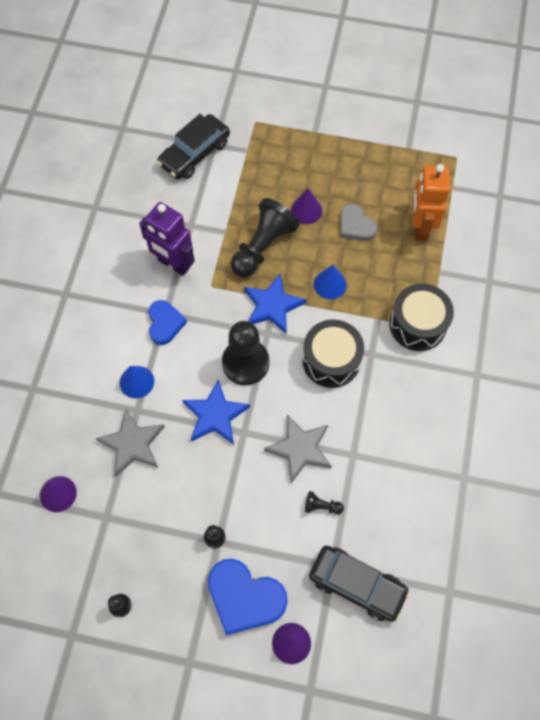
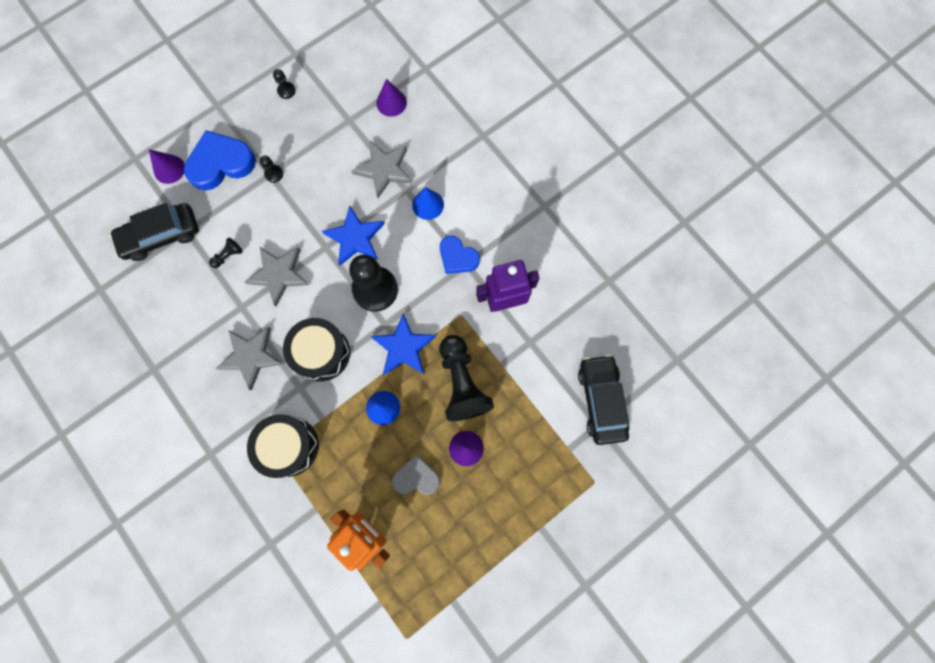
camera: 130 degrees right, 10 degrees up
none -> grey star [216,327,283,390]

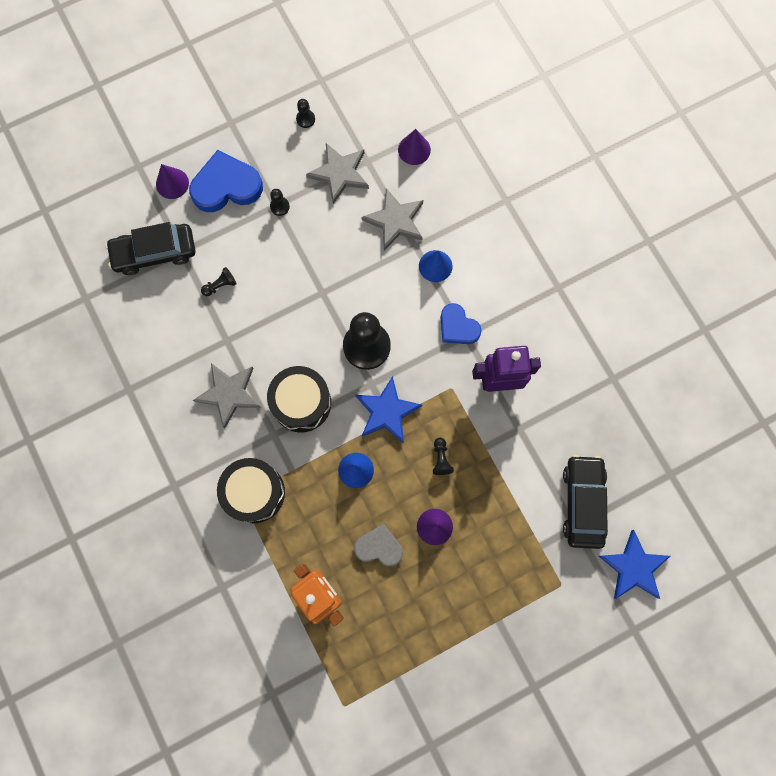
camera: 10 degrees right, 0 degrees up
grey star [244,247,309,306] -> grey star moved to [306,143,369,204]
blue star [322,206,384,266] -> blue star moved to [599,530,670,599]
black pawn [439,335,494,421] -> black pawn [433,438,454,475], size x0.42

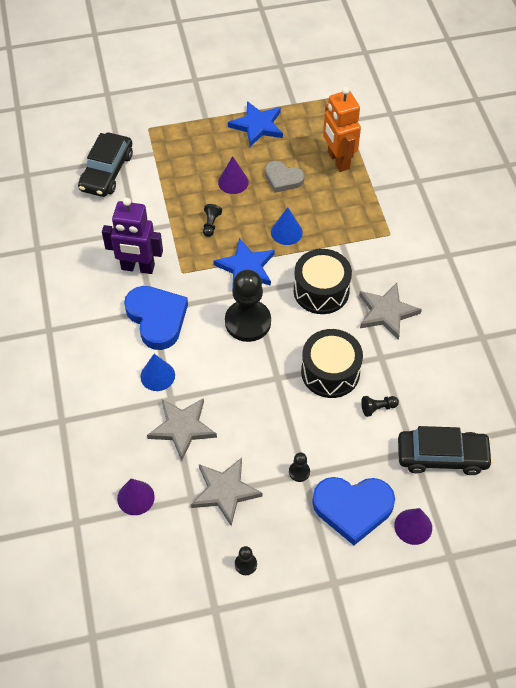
camera: 165 degrees left, 20 degrees down
black drum [217,458,285,524] -> black drum moved to [301,329,363,398]
blue heart [440,303,482,344] -> blue heart [124,286,188,350], size x1.60
blue star [599,530,670,599] -> blue star moved to [228,101,283,147]

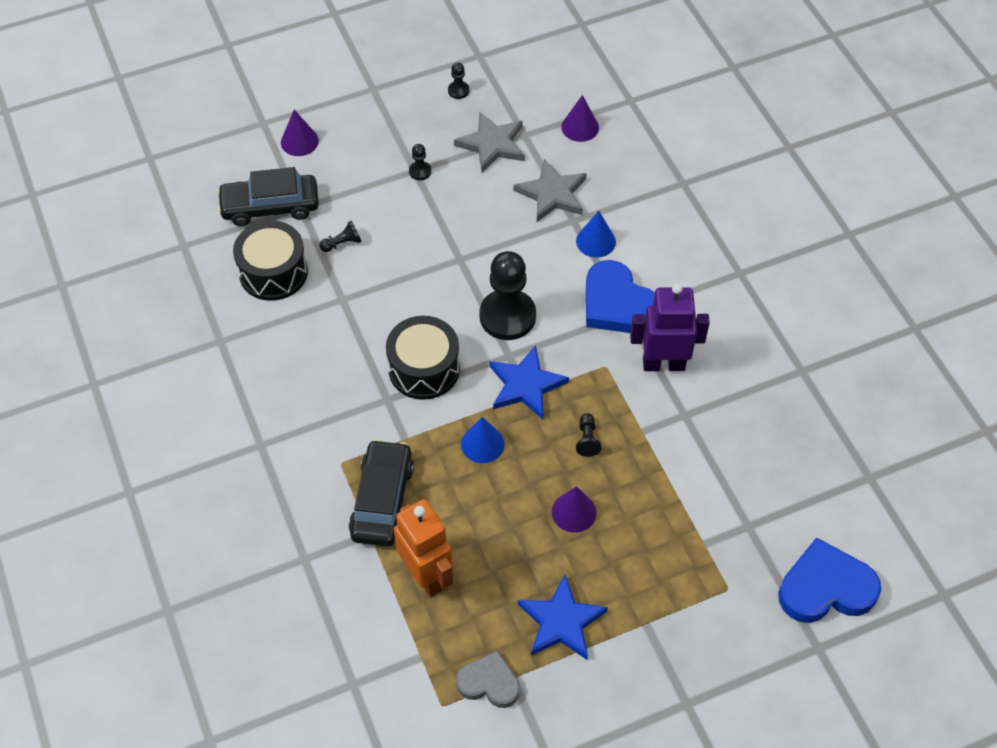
camera: 170 degrees right, 0 degrees up
black car [78,133,133,197] -> black car moved to [349,439,414,546]
grey heart [265,161,305,193] -> grey heart moved to [456,651,520,708]
black drum [301,329,363,398] -> black drum moved to [233,220,308,301]
blue heart [312,477,395,545] -> blue heart moved to [778,537,881,623]
grey star [359,283,422,340] -> none

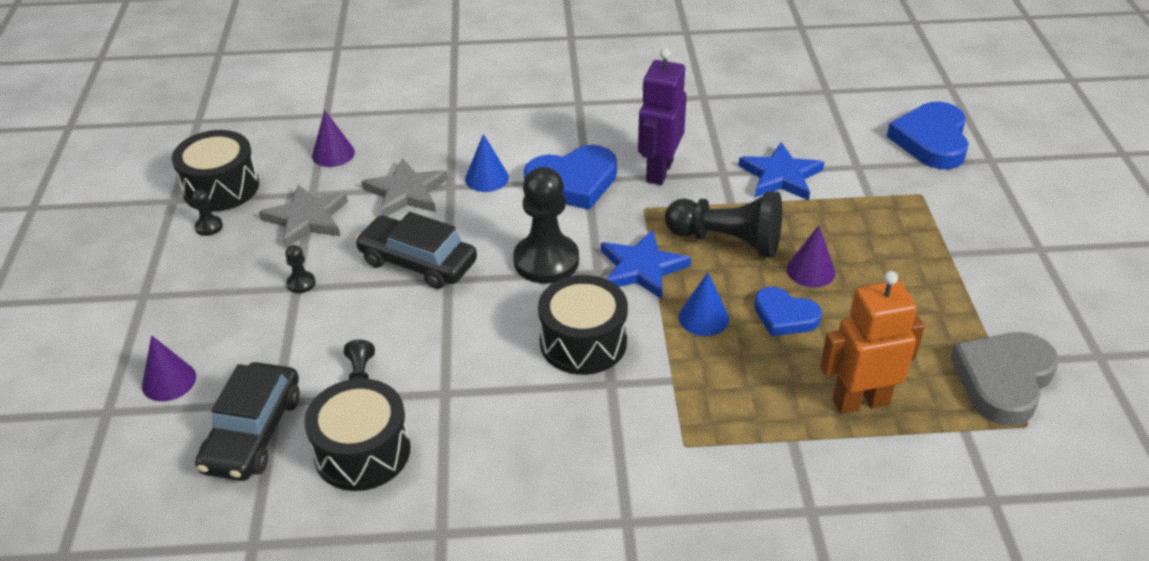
camera: 70 degrees left, 15 degrees down
black car [349,439,414,546] -> black car moved to [355,212,477,289]
grey heart [456,651,520,708] -> grey heart [950,332,1059,426], size x1.60
blue star [518,575,608,660] -> blue star moved to [739,142,824,200]
black pawn [576,413,602,457] -> black pawn [665,191,782,258], size x2.37
none -> black drum [172,130,259,212]
none -> blue heart [754,287,822,336]

